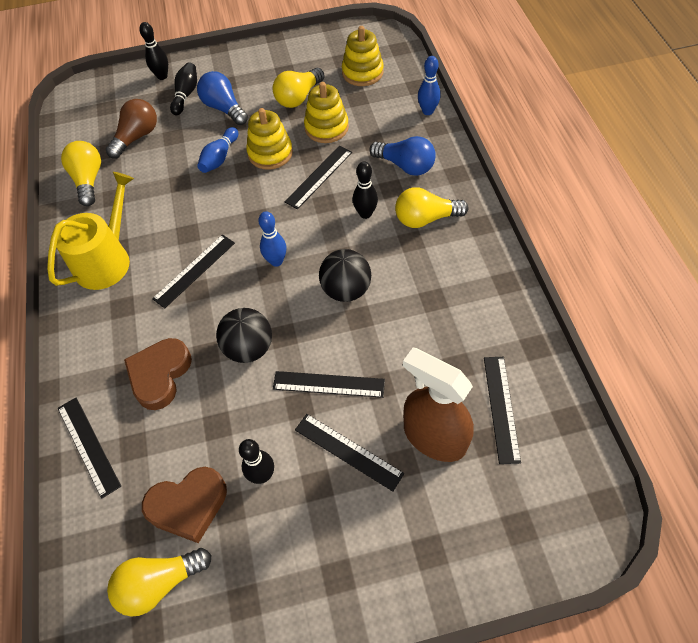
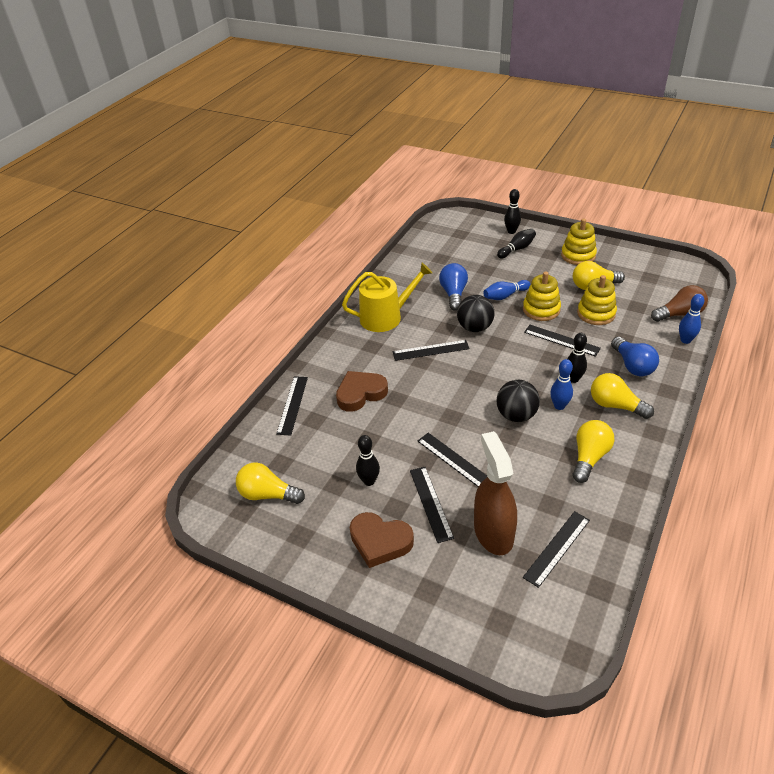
camera: 40 degrees right, 15 degrees down
yellow light bulb [61,141,101,206] -> yellow light bulb moved to [573,420,614,483]
brown light bulb [106,99,157,158] -> brown light bulb moved to [651,285,708,322]
brown heart [142,467,227,543] -> brown heart moved to [350,512,414,568]
blue light bulb [197,71,248,125] -> blue light bulb moved to [439,263,468,311]
black ball [216,308,272,363] -> black ball moved to [457,295,494,332]
blue bowling pin [258,211,287,267] -> blue bowling pin moved to [550,359,573,410]
black ruler [285,146,352,210] -> black ruler turned 45 degrees clockwise [524,325,601,357]
yellow stacking toy [342,26,384,86] -> yellow stacking toy moved to [561,218,597,265]

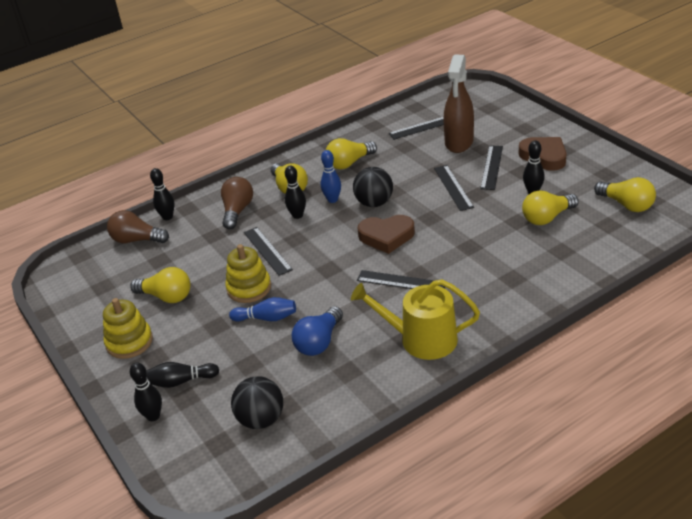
camera: 150 degrees left, 5 degrees down
black ruler [276,376,308,435] -> none
brown heart [336,371,388,412] -> brown heart moved to [358,215,415,254]
black ball [457,295,494,332] -> black ball moved to [231,376,283,429]
yellow stacking toy [577,275,617,325] -> none
blue light bulb [611,337,659,376] -> brown light bulb [221,177,253,229]
blue bowling pin [679,294,704,344] -> black bowling pin [150,168,175,220]
none -> yellow light bulb [522,190,578,225]

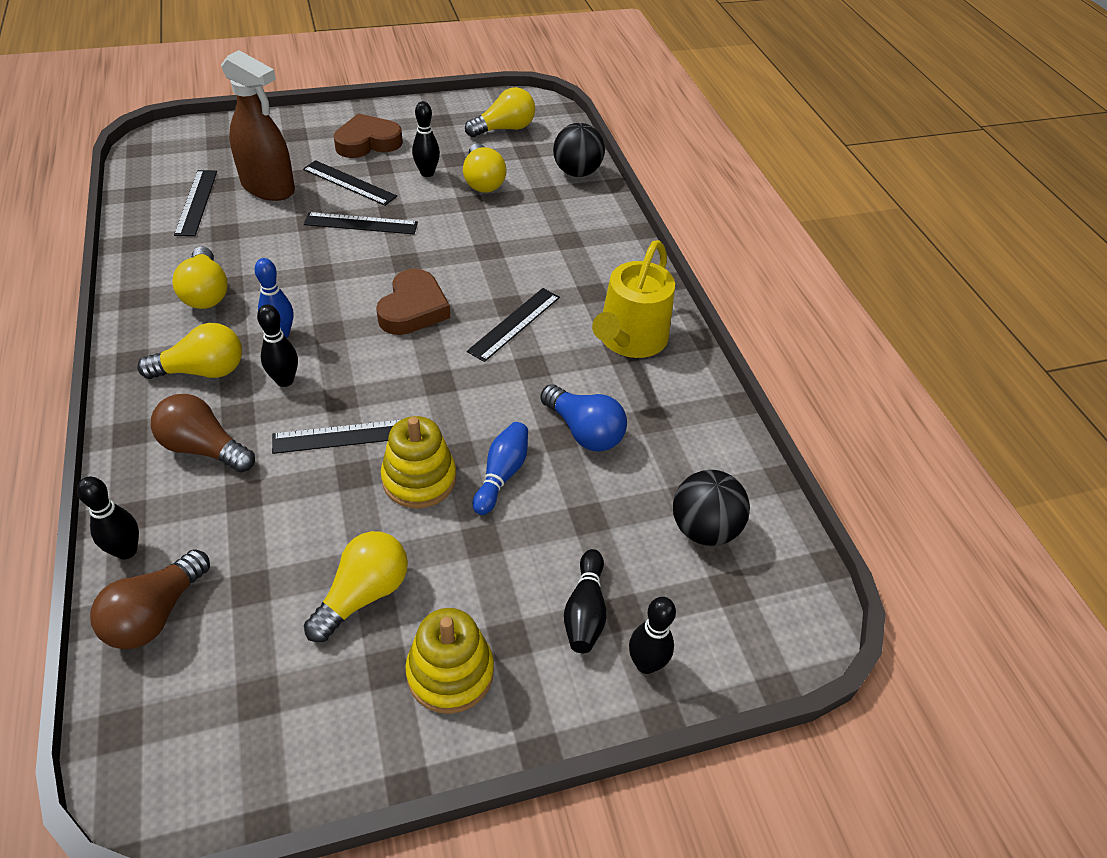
camera: 80 degrees left, 10 degrees up
black ball [353,167,393,207] -> black ball moved to [553,123,605,177]

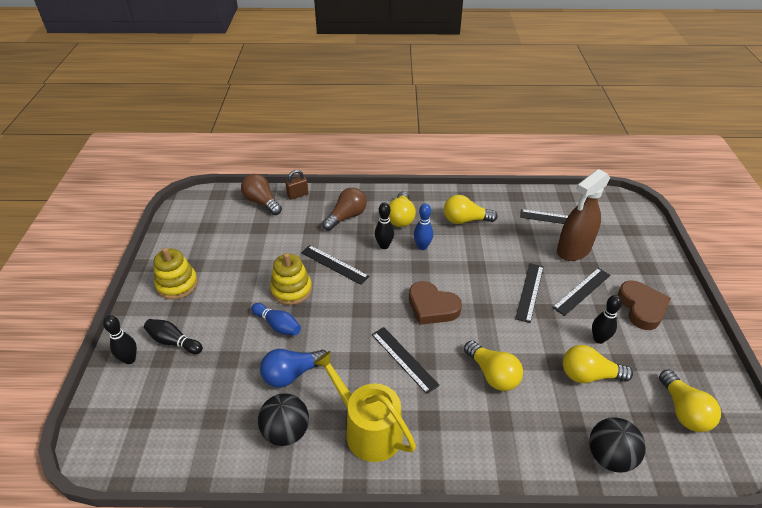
camera: 110 degrees right, 5 degrees down
black bowling pin [77,476,139,560] -> brown padlock [285,170,308,200]
black ruler [272,420,400,454] -> black ruler turned 60 degrees counterclockwise [301,245,369,285]
yellow light bulb [304,531,408,642] -> yellow light bulb moved to [464,340,523,391]
black ball [673,470,750,546] -> black ball moved to [258,393,309,446]

